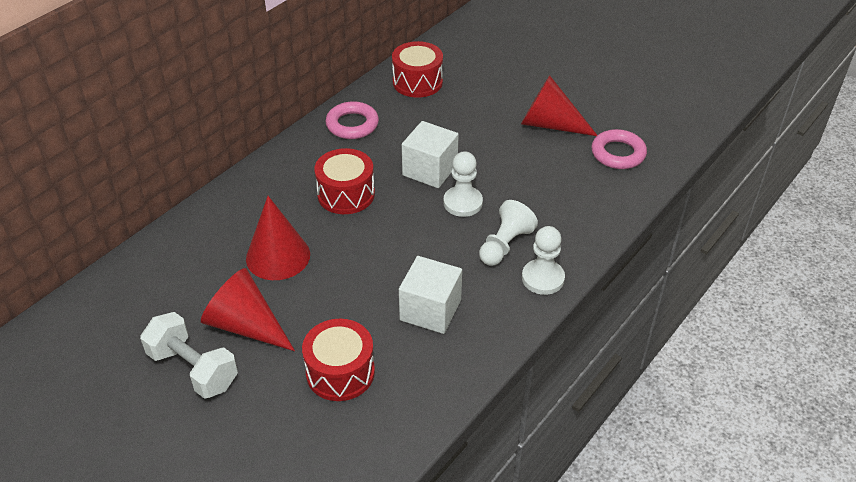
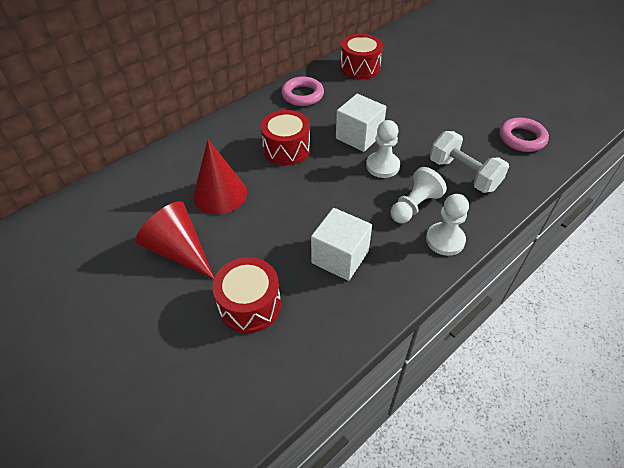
camera: 10 degrees right, 5 degrees up
white dumbbell [140,312,238,399] -> white dumbbell moved to [430,131,509,193]
red cone [521,75,597,136] -> none

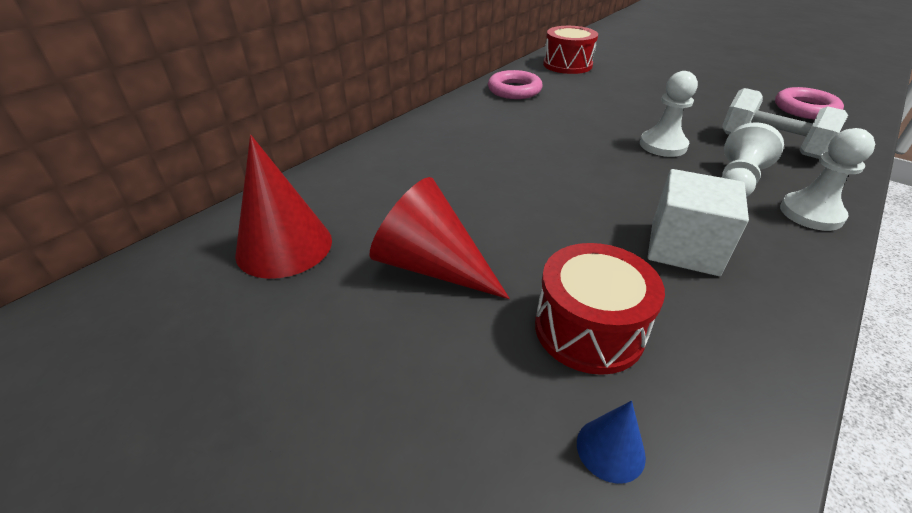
camera: 10 degrees left, 10 degrees down
red cone [193,140,247,215] -> red cone moved to [235,135,332,279]
red drum [260,110,310,165] -> none
white cube [336,94,386,152] -> none
none -> blue cone [577,401,646,484]

